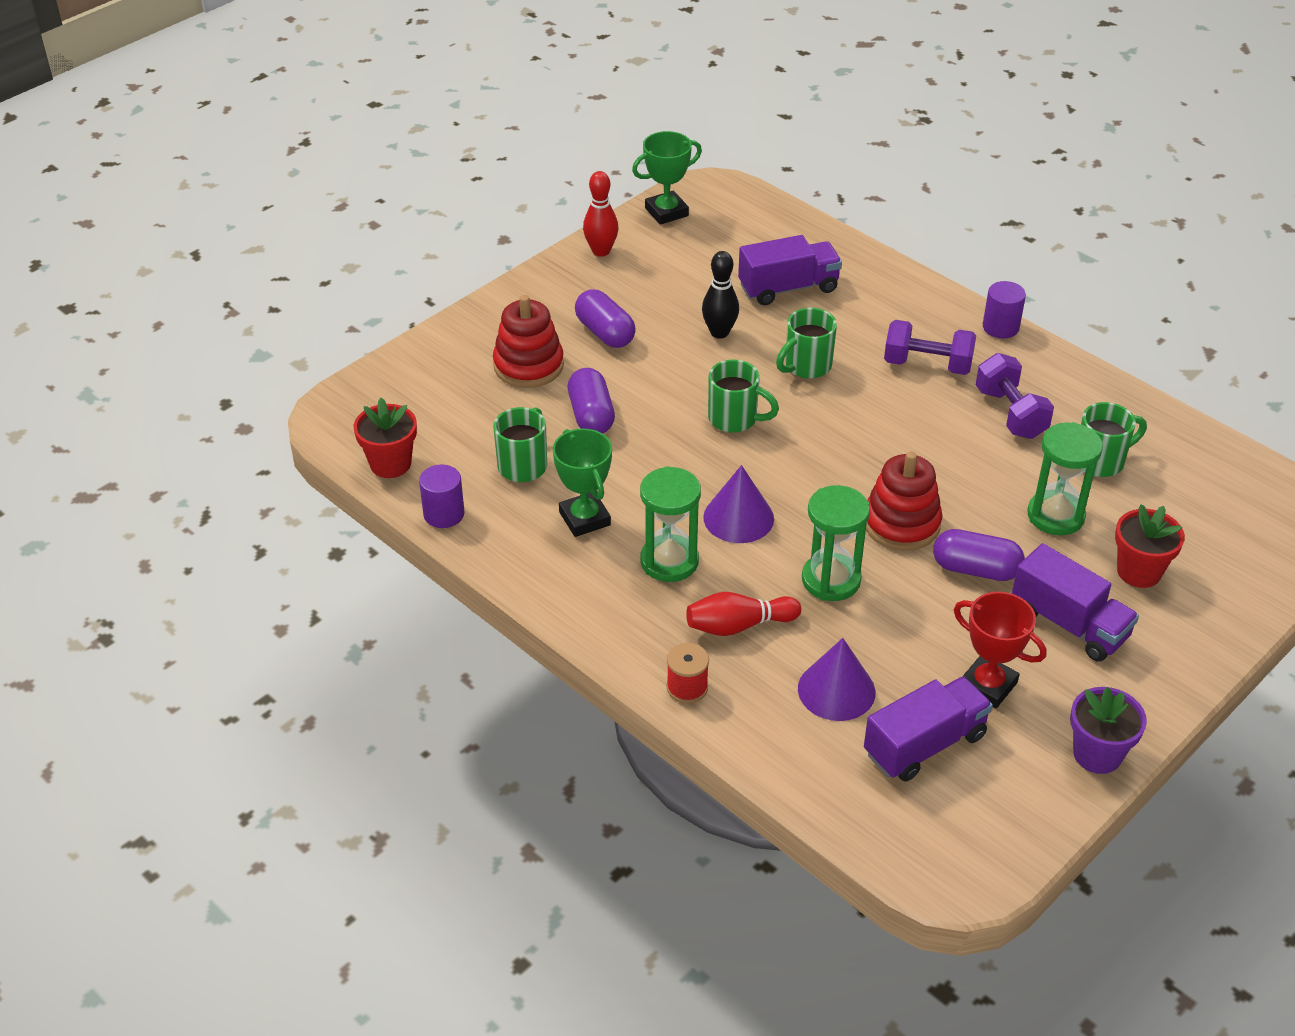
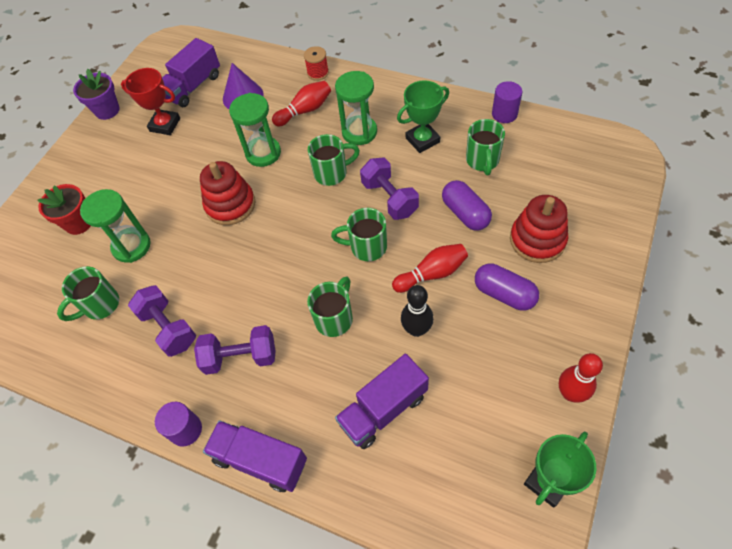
camera: 165 degrees right, 15 degrees up
red flower pot [354,398,417,478] -> none
green trophy [553,429,612,537] -> green trophy turned 75 degrees counterclockwise [397,80,449,153]
purple cone [703,465,774,543] -> green mug [308,134,360,186]
purple capsule [933,529,1025,581] -> none
purple truck [1012,543,1139,662] -> purple truck moved to [203,420,307,492]
none -> purple dumbbell [360,158,419,220]
none -> red bowling pin [392,244,468,293]

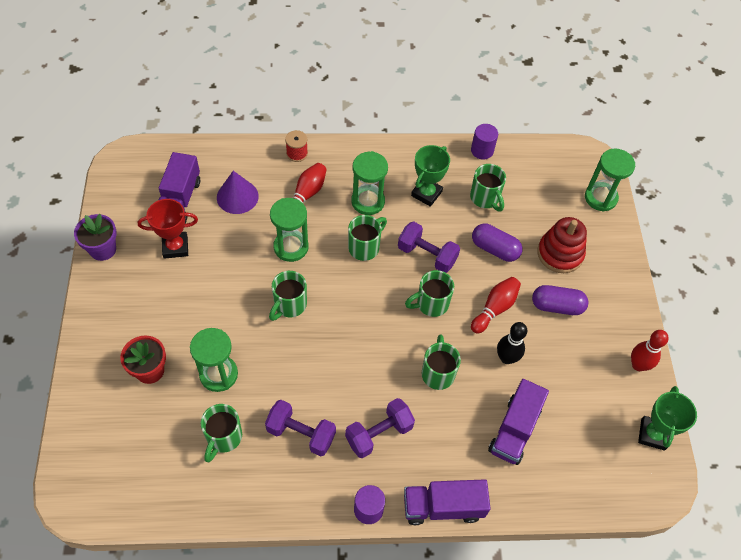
camera: 35 degrees left, 0 degrees up
red stacking toy [200,161,255,225] -> green mug [269,271,307,321]
none -> green hourglass [585,149,635,212]

